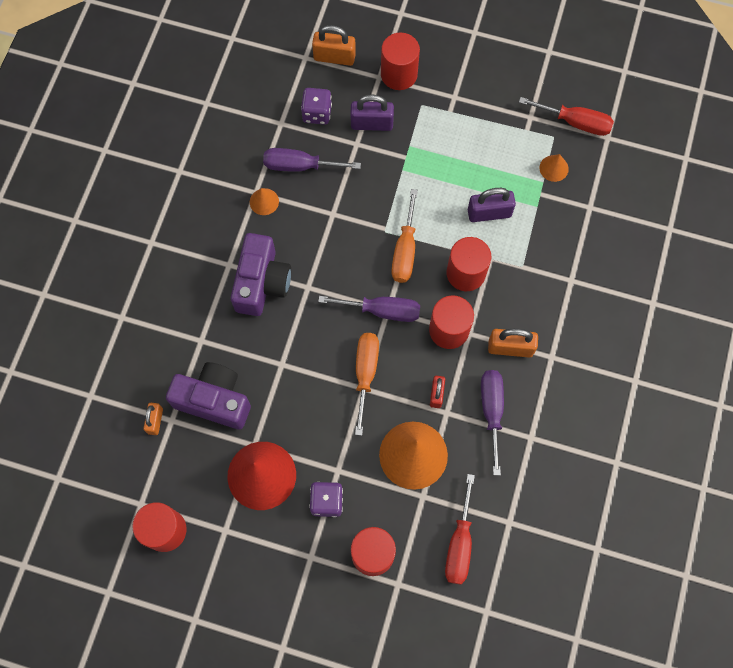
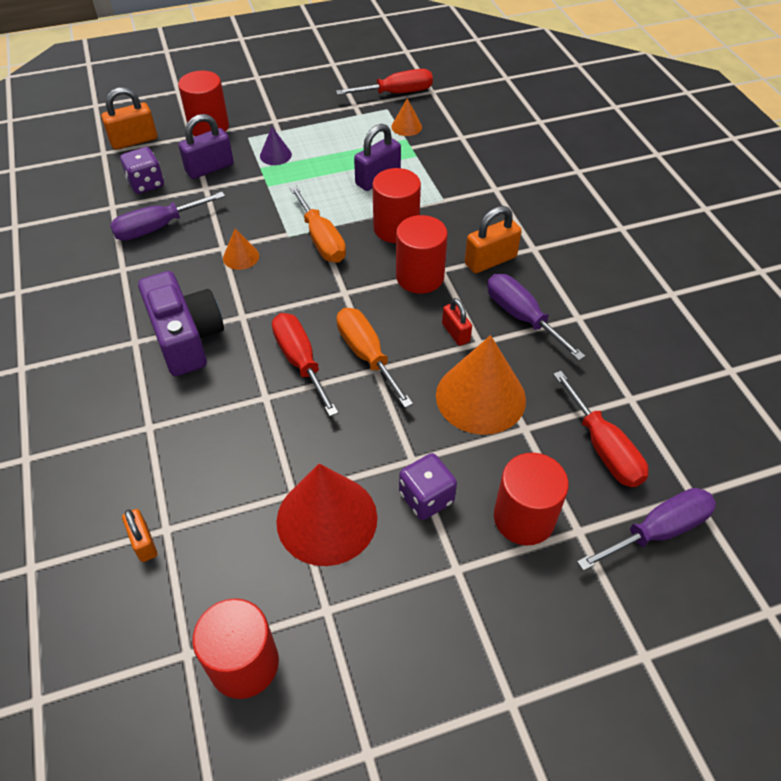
camera: 35 degrees left, 20 degrees down
purple camera [166,362,251,429] -> none
orange cone [250,188,279,215] -> orange cone moved to [223,228,259,270]
purple screwdriver [318,296,420,322] -> purple screwdriver moved to [577,488,716,571]
none -> purple cone [260,127,292,165]
none -> red screwdriver [272,313,338,416]

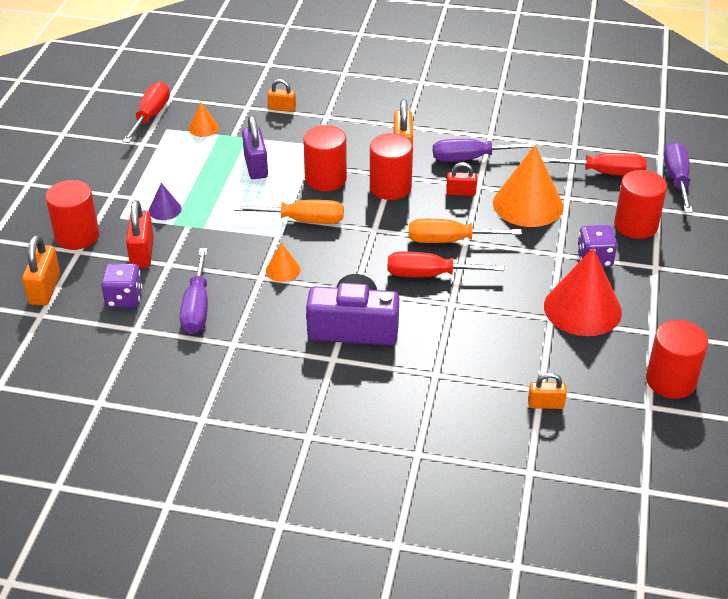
camera: 60 degrees left, 10 degrees down
purple padlock [179,114,234,179] -> red padlock [126,200,154,268]
none -> orange padlock [267,79,296,112]

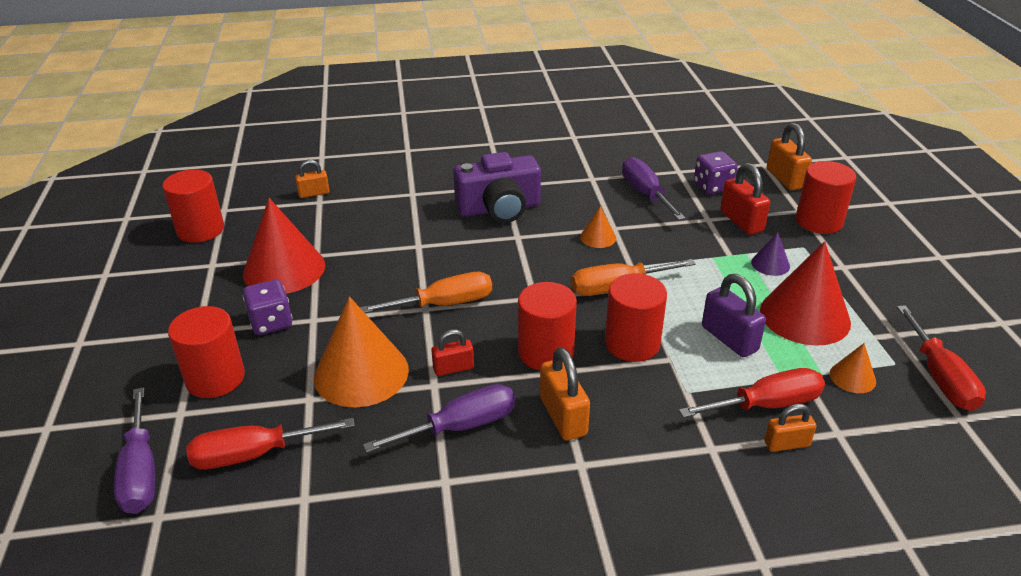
camera: 160 degrees right, 5 degrees down
red screwdriver [388,251,504,277] -> red screwdriver moved to [679,368,825,418]
none -> red cone [760,241,851,346]

